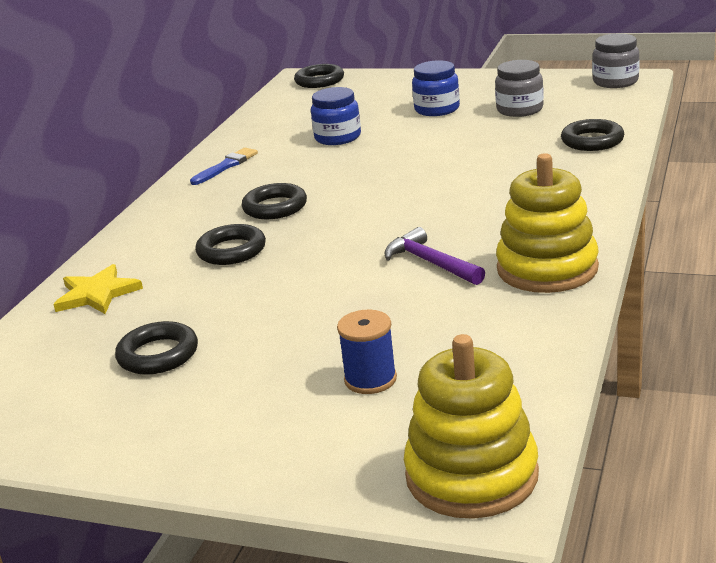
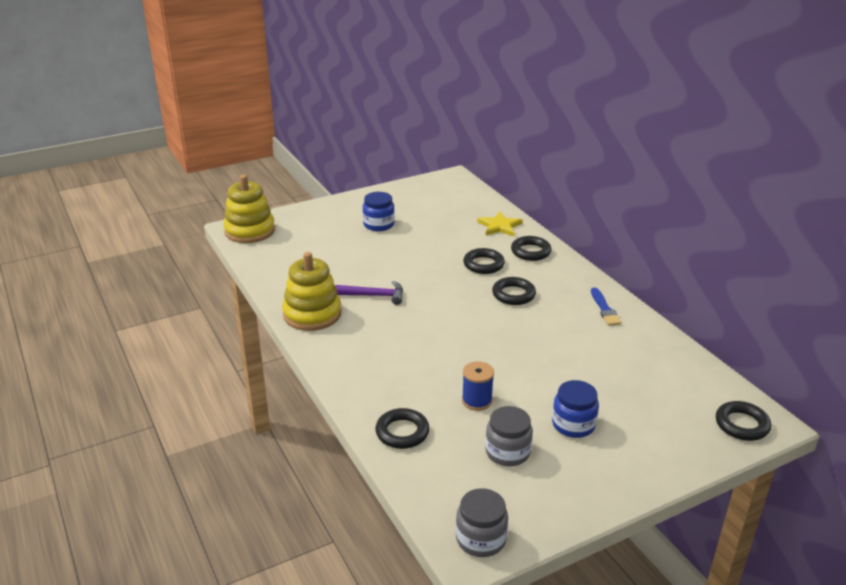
camera: 130 degrees right, 5 degrees up
black ring [115,321,198,375] -> black ring moved to [511,236,552,261]
blue jar [311,87,361,145] -> blue jar moved to [363,192,395,231]
blue spool [337,310,397,394] -> blue spool moved to [462,361,494,411]

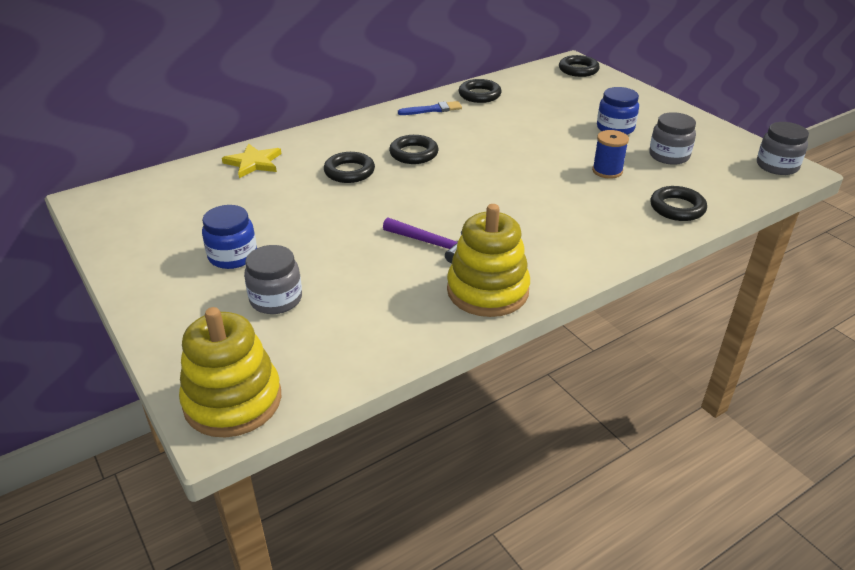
camera: 95 degrees left, 5 degrees up
purple hammer [335,281,403,305] -> purple hammer turned 120 degrees clockwise [383,217,462,263]
black ring [511,236,552,261] -> black ring moved to [458,79,502,103]
none -> grey jar [244,245,302,314]

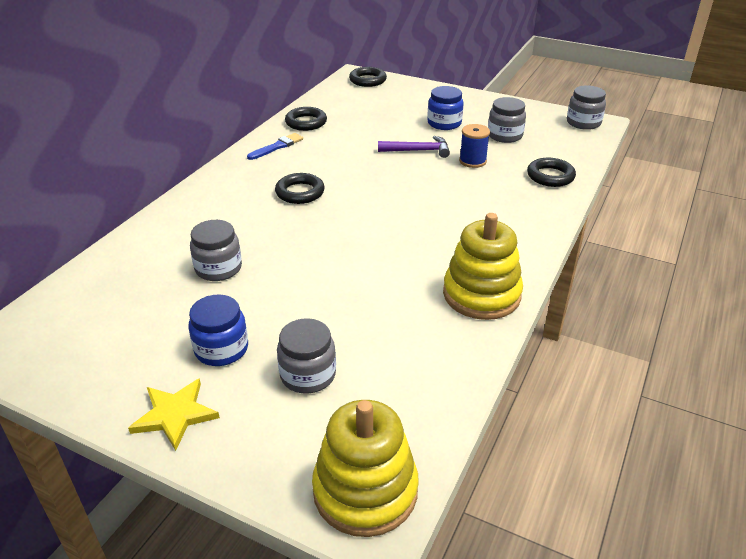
camera: 30 degrees left, 0 degrees up
yellow star [222,143,281,178] -> yellow star moved to [128,378,220,451]
black ring [324,152,375,183] -> none
purple hammer [383,217,462,263] -> purple hammer moved to [378,136,450,158]
none -> grey jar [190,220,242,281]

